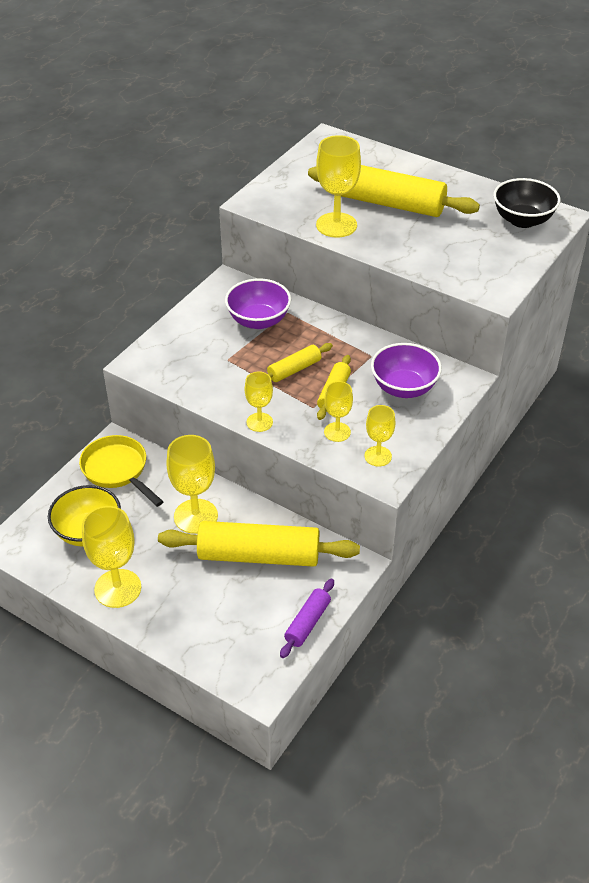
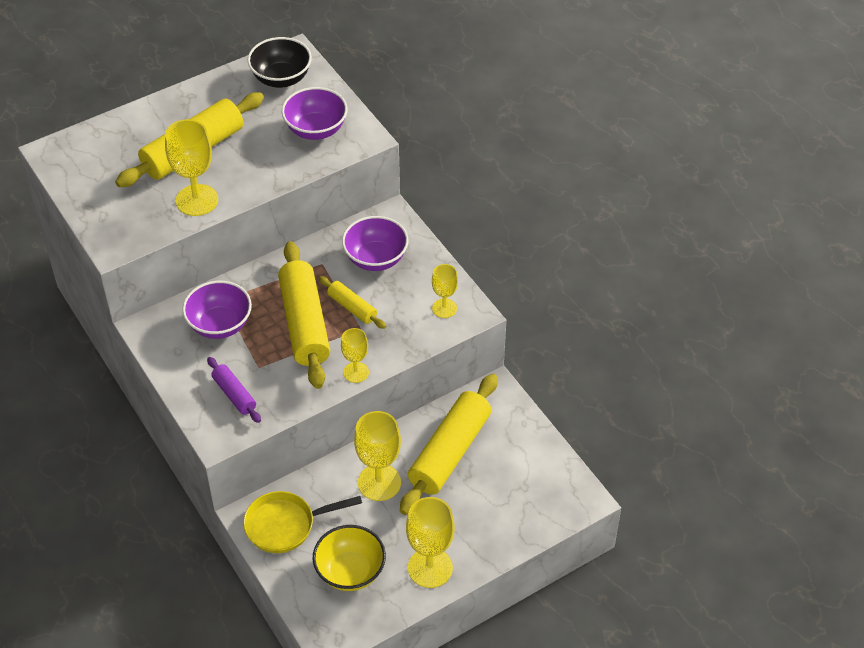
camera: 65 degrees left, 5 degrees up
yellow rolling pin [267,343,333,382] -> yellow rolling pin [278,241,330,389], size x2.00
purple rolling pin [280,579,334,658] -> purple rolling pin moved to [207,357,261,423]
yellow goblet [324,381,353,442] -> none
none -> purple bowl [282,87,348,140]

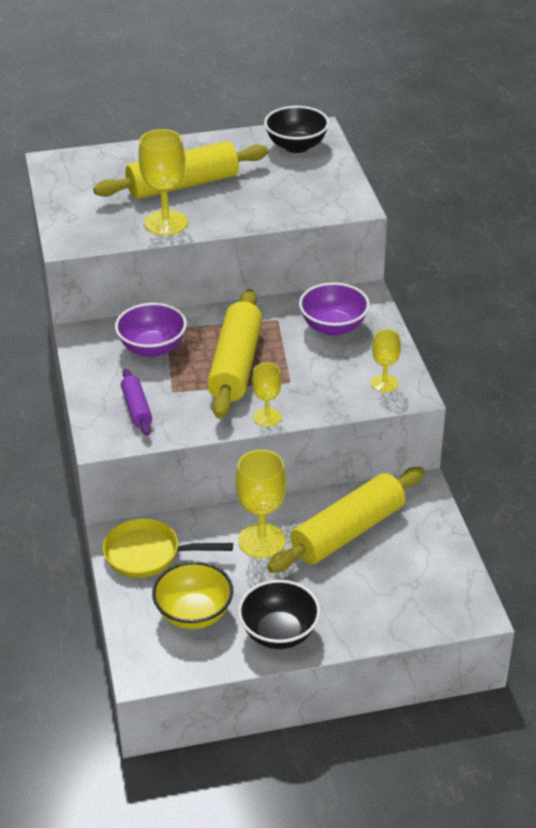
camera: 20 degrees right, 10 degrees down
purple bowl [282,87,348,140] -> none
yellow rolling pin [319,276,386,329] -> none
yellow goblet [406,497,454,588] -> black bowl [238,580,320,649]

